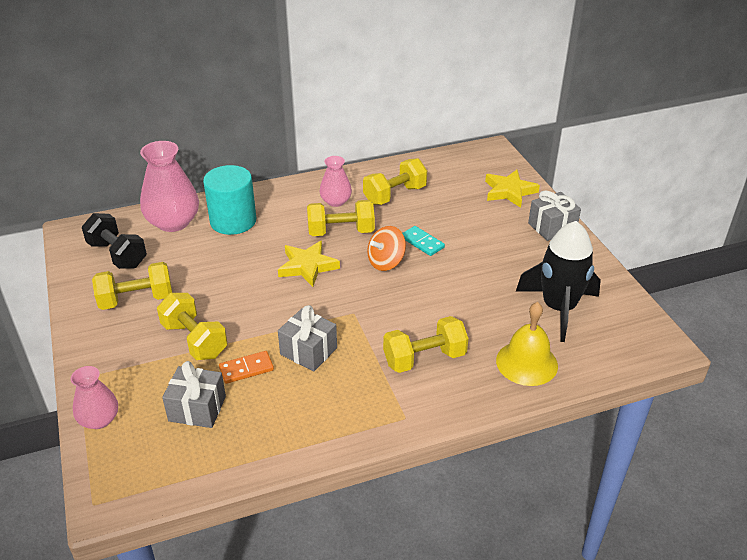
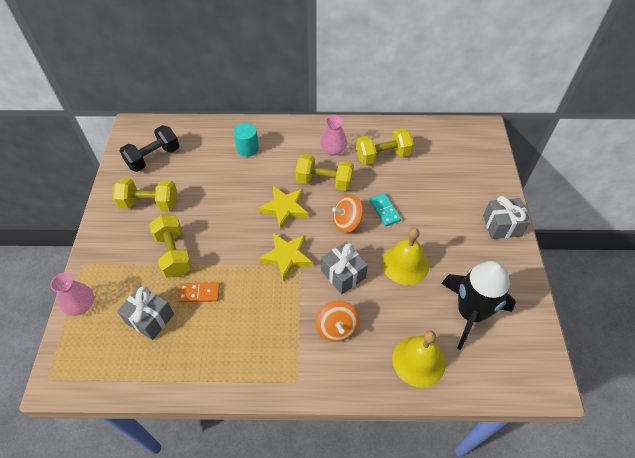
camera: 20 degrees right, 15 degrees up
black dumbbell [82,213,147,269] -> black dumbbell turned 75 degrees clockwise [120,125,180,172]
pink vase [140,141,199,232] -> none
turquoise cylinder [203,165,256,235] -> turquoise cylinder [234,123,259,157], size x0.60
grey gift [278,305,337,371] -> grey gift moved to [321,242,368,294]
yellow dumbbell [383,316,468,373] -> orange spinning top [316,300,359,342]
yellow star [485,170,540,208] -> yellow star moved to [258,233,313,282]
none -> yellow bell [382,228,429,285]

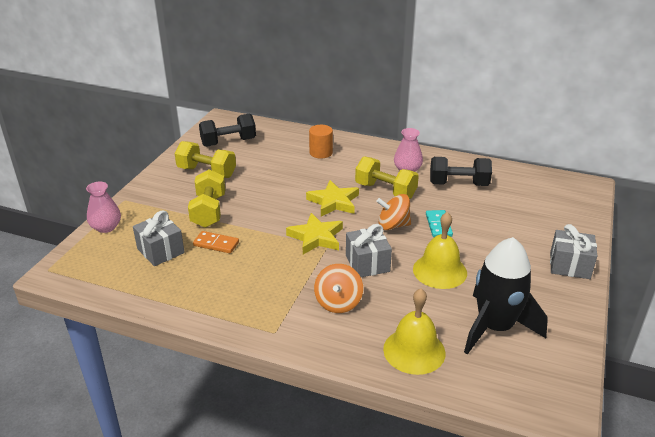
camera: 20 degrees right, 20 degrees down
turquoise cylinder [234,123,259,157] -> orange cylinder [309,125,333,159]
yellow dumbbell [356,128,414,165] -> black dumbbell [430,157,492,186]

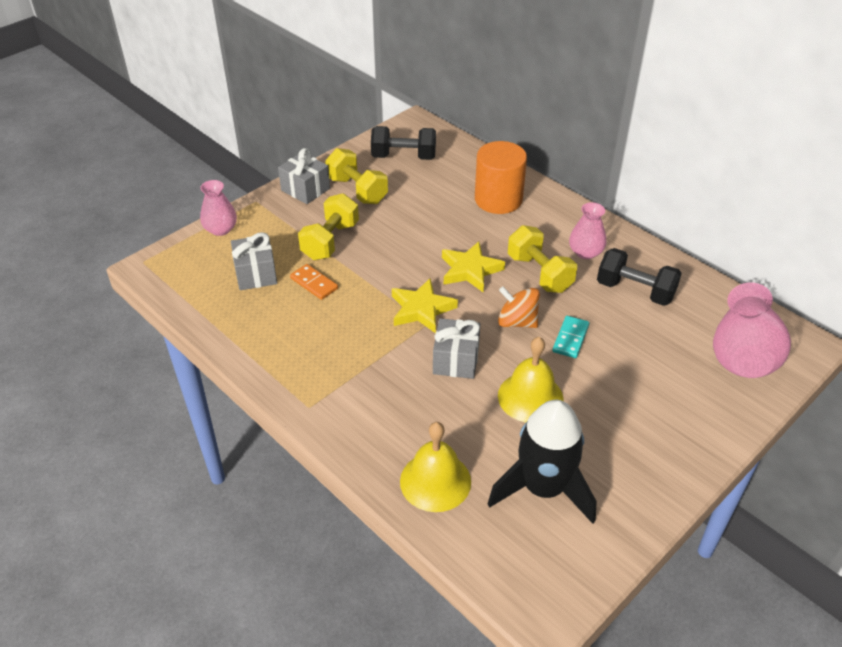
camera: 25 degrees right, 10 degrees up
orange cylinder [309,125,333,159] -> orange cylinder [475,141,527,214], size x1.67
orange spinning top [314,264,363,313] -> none
grey gift [550,224,597,279] -> grey gift moved to [278,148,330,204]
none -> pink vase [713,283,791,378]

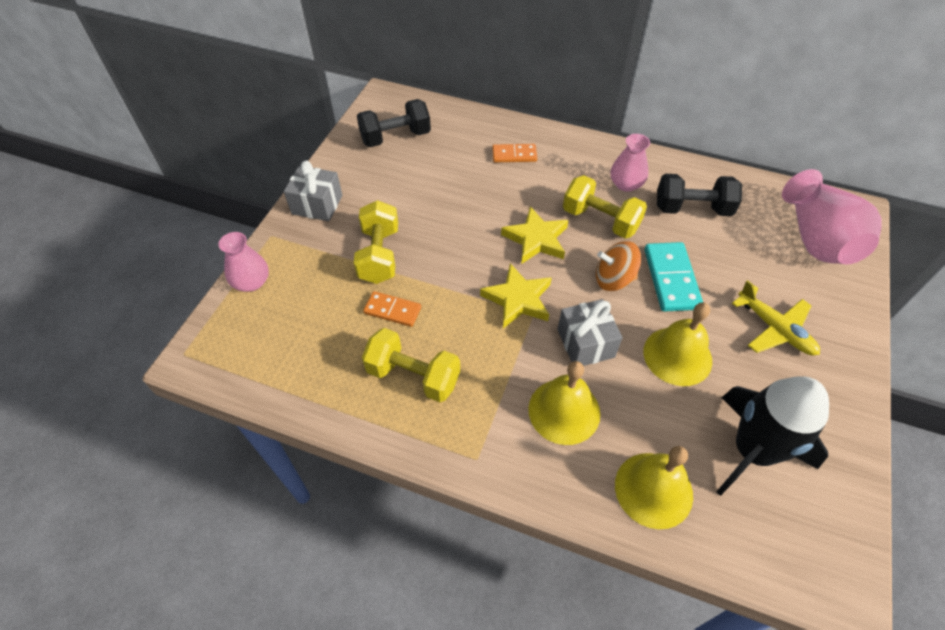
camera: 25 degrees left, 10 degrees up
grey gift [231,232,277,290] -> none
yellow dumbbell [325,148,388,204] -> yellow dumbbell moved to [362,328,460,402]
orange cylinder [475,141,527,214] -> orange domino [492,144,537,162]
turquoise domino [553,316,589,358] -> turquoise domino [644,242,703,312], size x1.58
none -> yellow bell [528,361,600,445]
none -> yellow plane [732,280,820,356]

